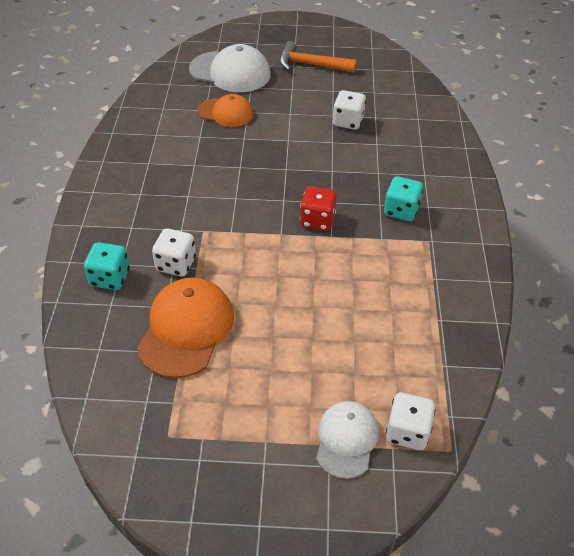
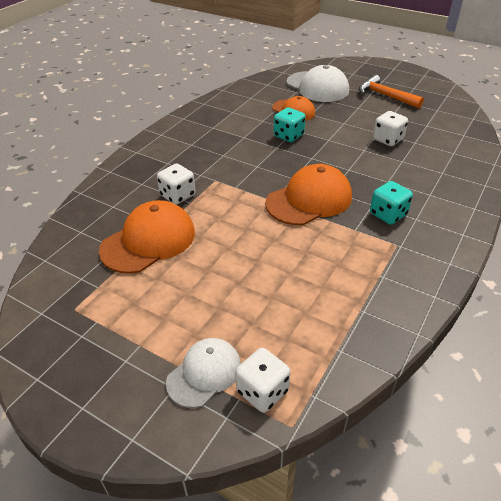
camera: 30 degrees right, 5 degrees down
turquoise dice [84,242,130,290] -> turquoise dice moved to [274,107,306,142]
red dice [300,186,337,231] -> orange cap [265,164,352,225]

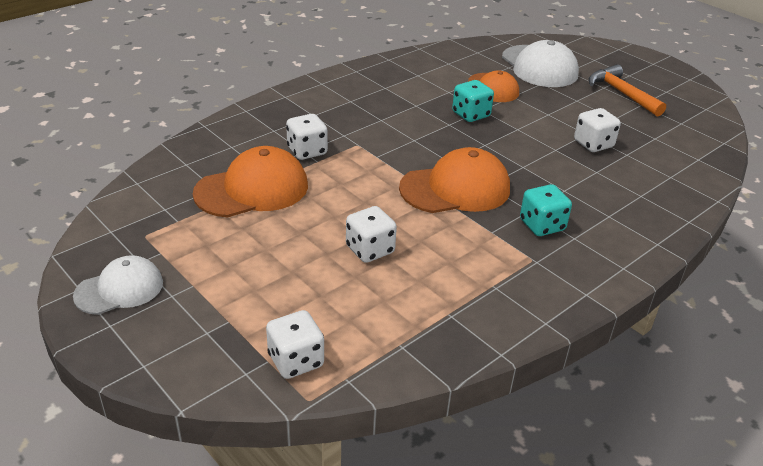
camera: 15 degrees right, 5 degrees down
white cap [166,338,241,408] -> white cap moved to [73,255,163,315]
none -> white dice [346,206,397,263]

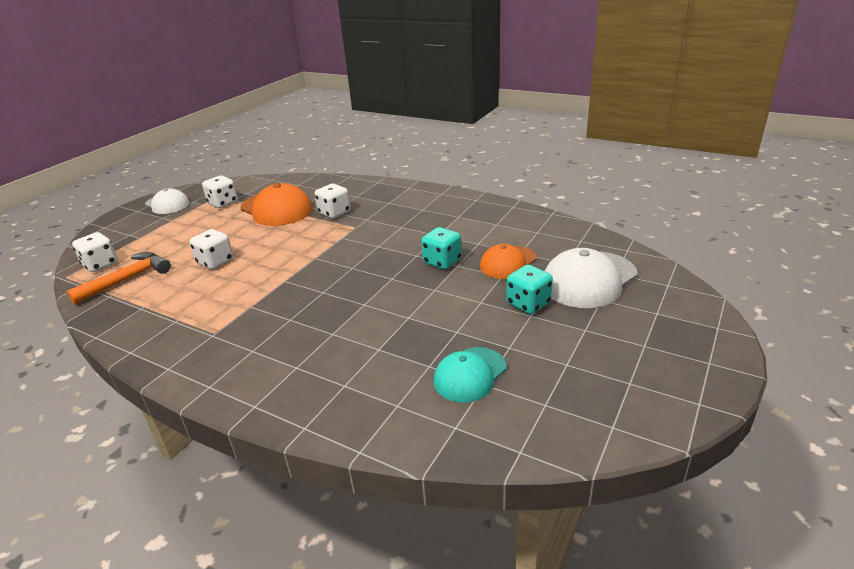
camera: 75 degrees right, 5 degrees down
orange cap [399,147,510,213] -> none
turquoise dice [520,184,572,236] -> turquoise dice moved to [506,265,553,314]
white dice [574,108,621,152] -> white dice moved to [202,176,238,208]
orange hammer [589,64,666,117] -> orange hammer moved to [67,252,171,305]
none -> turquoise cap [433,347,506,402]

